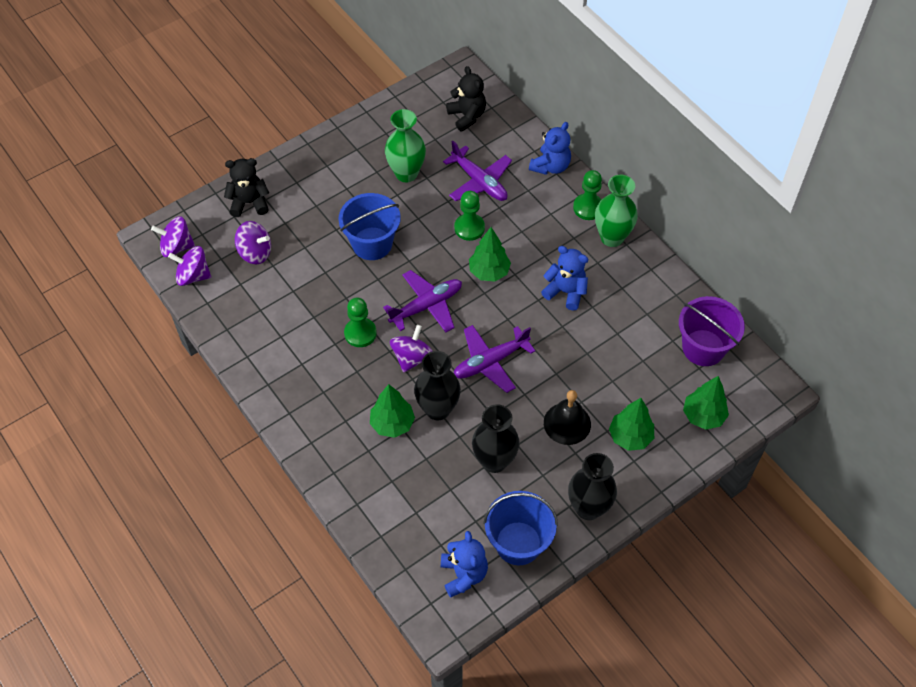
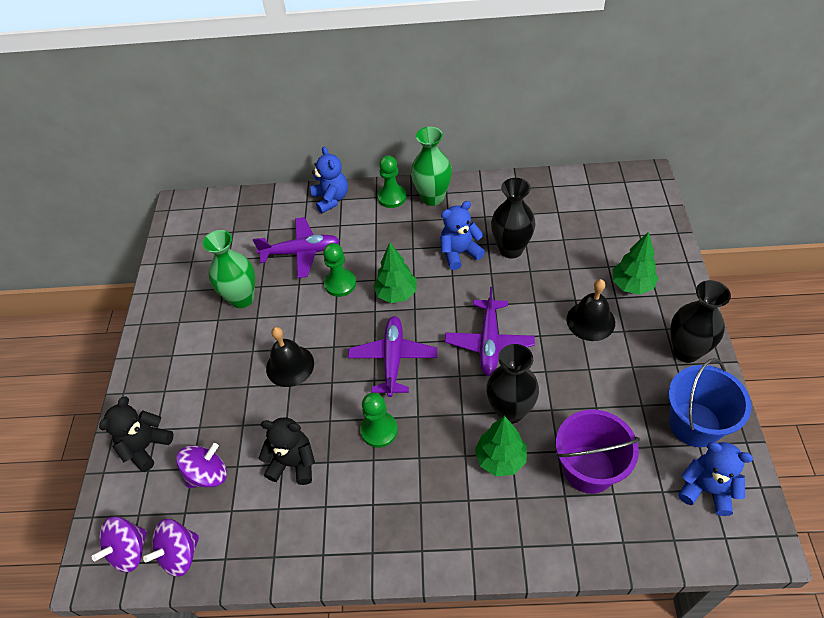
camera: 50 degrees left, 5 degrees down
blue bucket [338,193,401,260] -> black bell [266,327,314,387]
purple spinning top [390,325,432,372] -> none
black teddy bear [446,66,486,131] -> black teddy bear moved to [259,418,315,485]
black vase [472,404,520,473] -> black vase moved to [491,178,536,259]
purple bucket [679,296,745,366] -> purple bucket moved to [556,409,640,494]
green tree [683,376,729,430] -> none

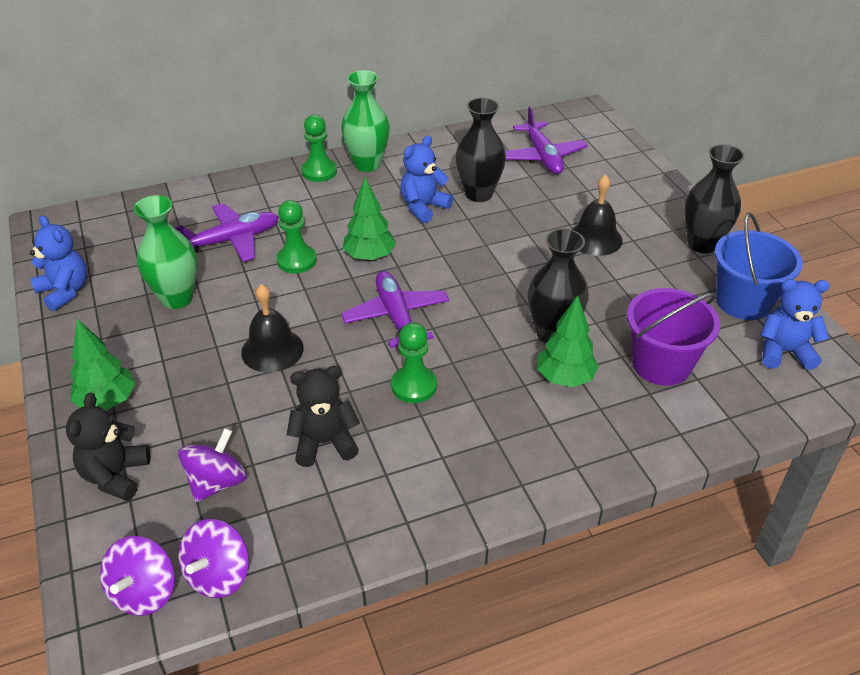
camera: 25 degrees left, 10 degrees down
blue teddy bear [311,147,348,214] -> blue teddy bear moved to [30,215,87,311]
purple plane [445,287,535,376] -> purple plane moved to [505,106,588,174]
green tree [613,231,658,295] -> green tree moved to [70,319,136,410]

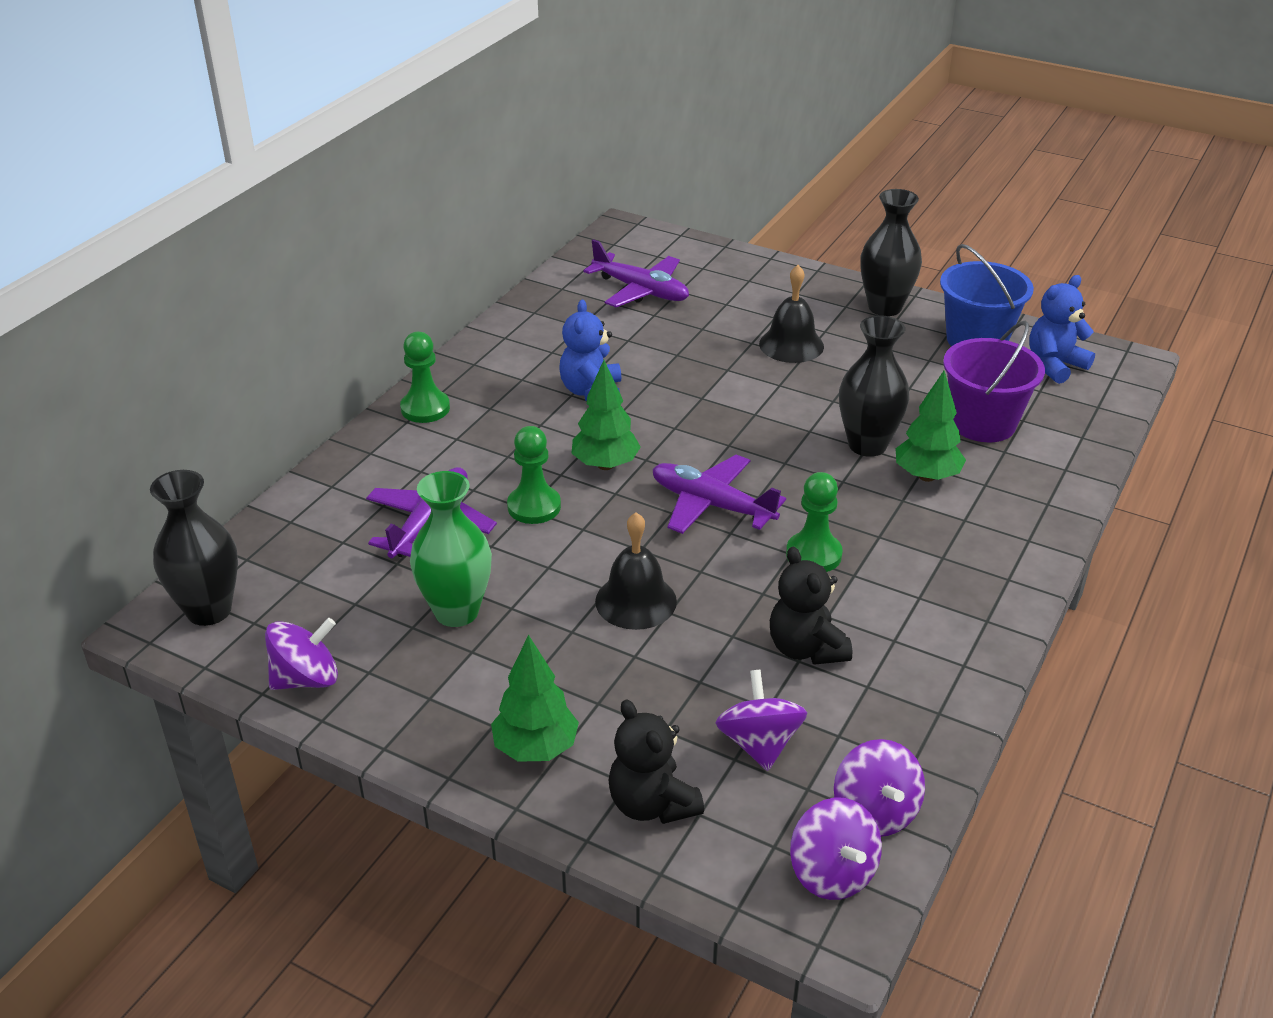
camera: 40 degrees left, 5 degrees down
blue teddy bear [30,215,87,311] -> purple spinning top [265,618,338,690]
black teddy bear [287,366,360,467] -> black teddy bear turned 60 degrees counterclockwise [770,547,852,665]
green vase [341,70,390,172] -> none
black vase [455,98,506,202] -> black vase moved to [150,470,238,626]

